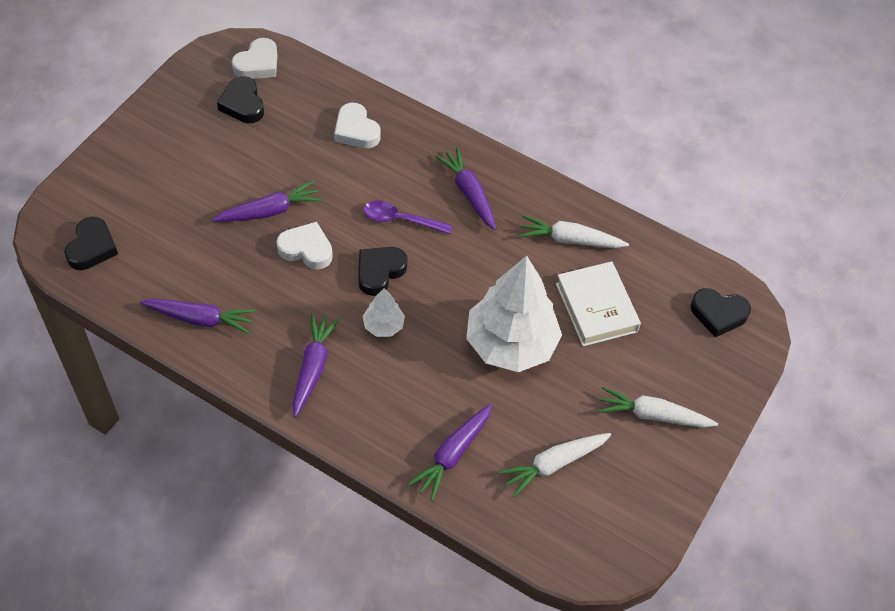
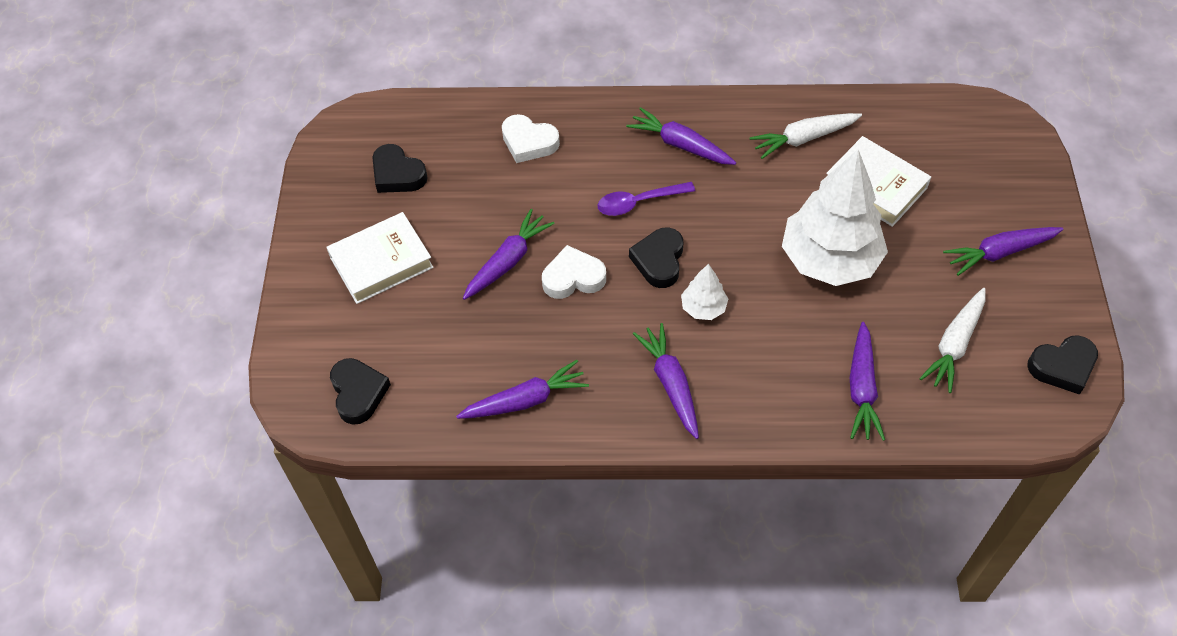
camera: 25 degrees left, 0 degrees up
white heart [232,38,278,79] -> none
white carrot [598,387,718,428] -> purple carrot [943,227,1063,276]
black heart [691,288,751,337] -> black heart moved to [1027,335,1098,395]
none -> white book [326,212,434,304]

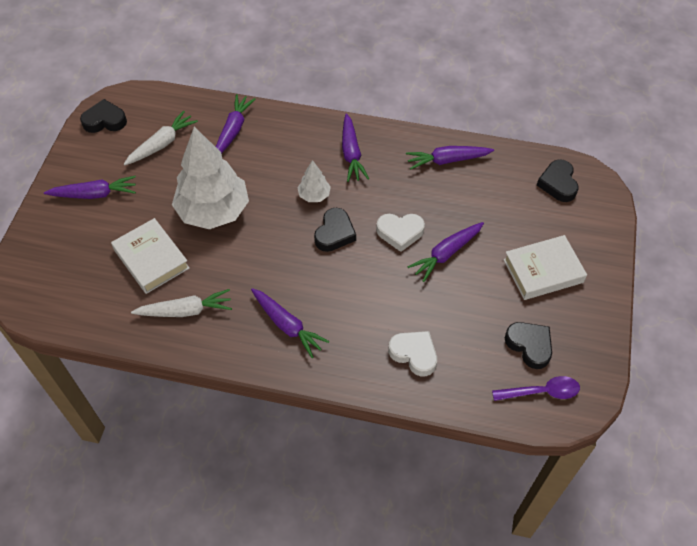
camera: 170 degrees left, 0 degrees up
purple spoon [597,182,695,216] -> purple spoon moved to [492,376,580,401]

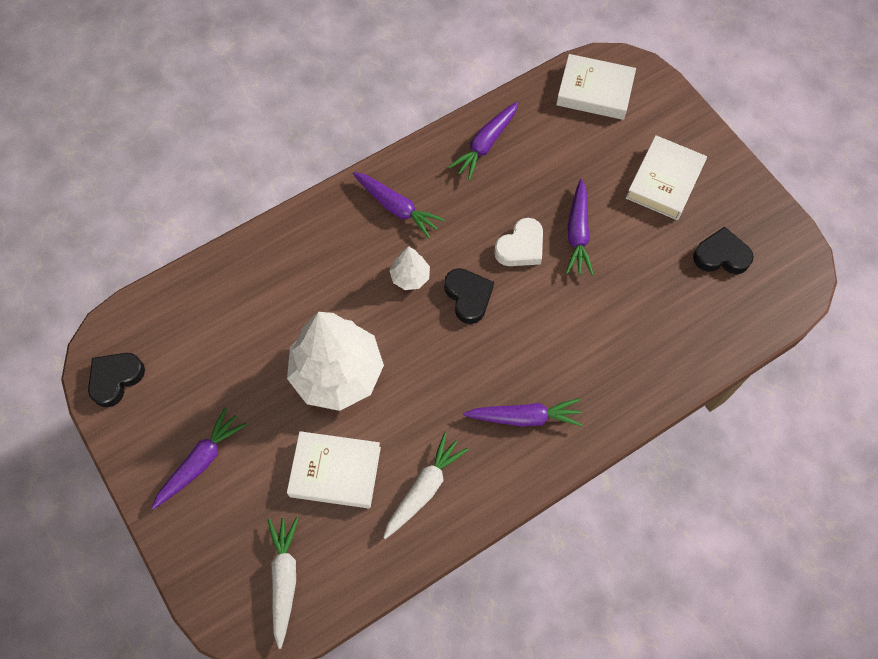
camera: 45 degrees left, 10 degrees up
white carrot [124,111,198,165] -> white carrot moved to [267,517,298,649]
purple carrot [216,94,256,154] -> none
white heart [388,331,437,376] -> none
purple spoon [492,376,580,401] -> none
black heart [537,159,579,202] -> white book [556,54,636,120]

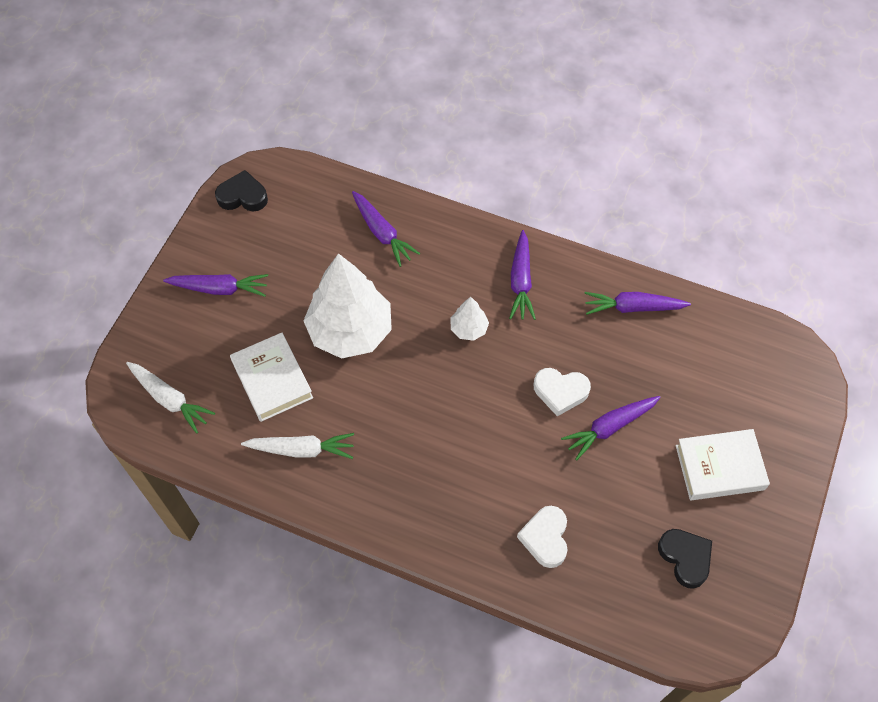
camera: 55 degrees right, 5 degrees down
white carrot [267,517,298,649] -> white carrot turned 75 degrees clockwise [126,362,215,434]
black heart [444,268,494,324] -> none
purple carrot [463,398,583,427] -> purple carrot moved to [352,191,420,267]
white book [556,54,636,120] -> none
none -> white heart [517,506,568,568]

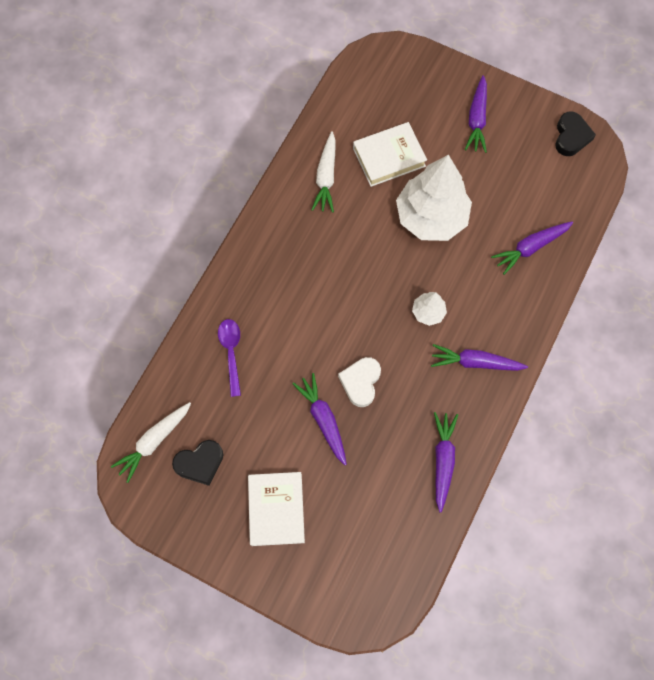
camera: 95 degrees right, 10 degrees up
white carrot [126,362,215,434] -> white carrot moved to [111,402,191,483]
white heart [517,506,568,568] -> purple spoon [218,319,241,397]

